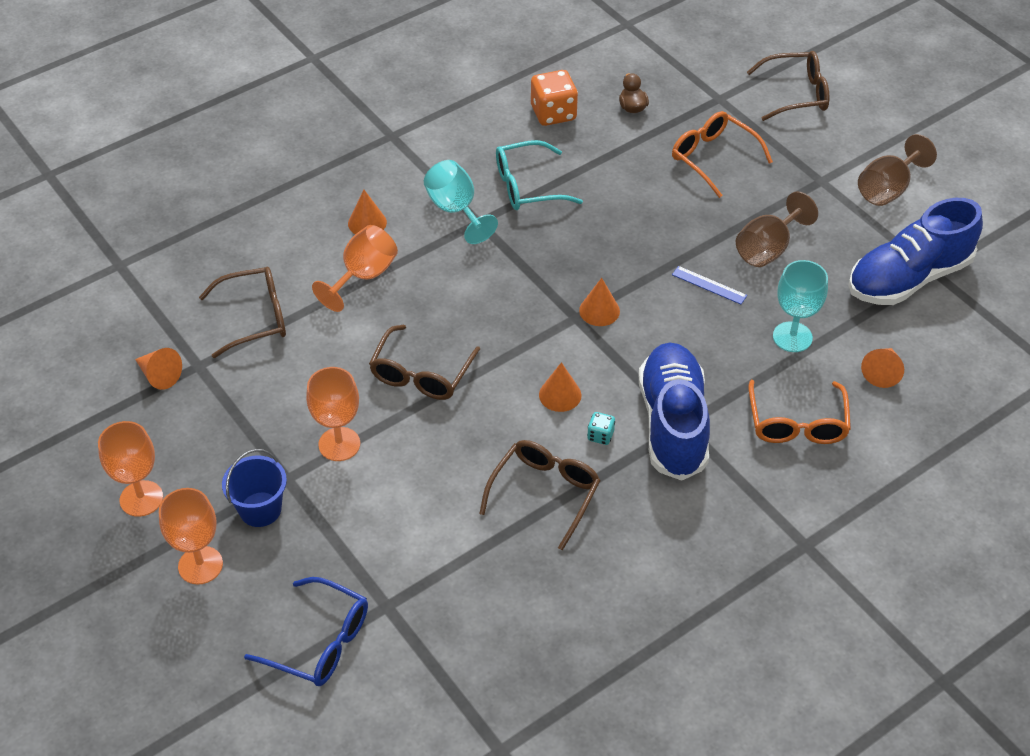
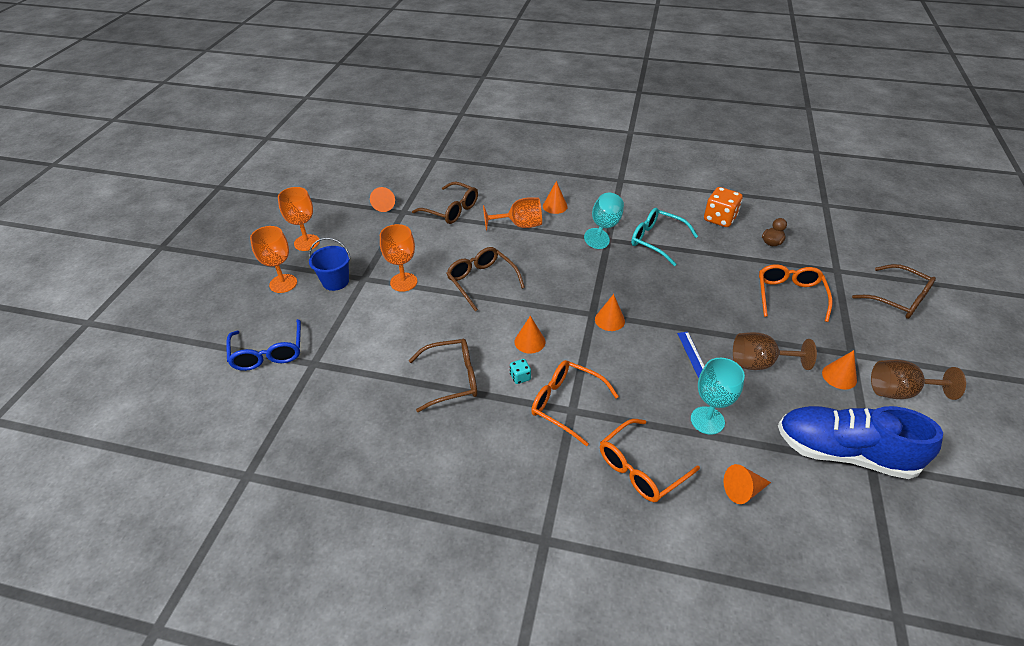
camera: 50 degrees right, 5 degrees down
brown glasses [369,325,480,400] -> brown glasses turned 75 degrees clockwise [446,247,525,311]
blue shoe [639,342,710,481] -> orange glasses [531,360,619,446]
none -> orange cone [822,350,857,390]

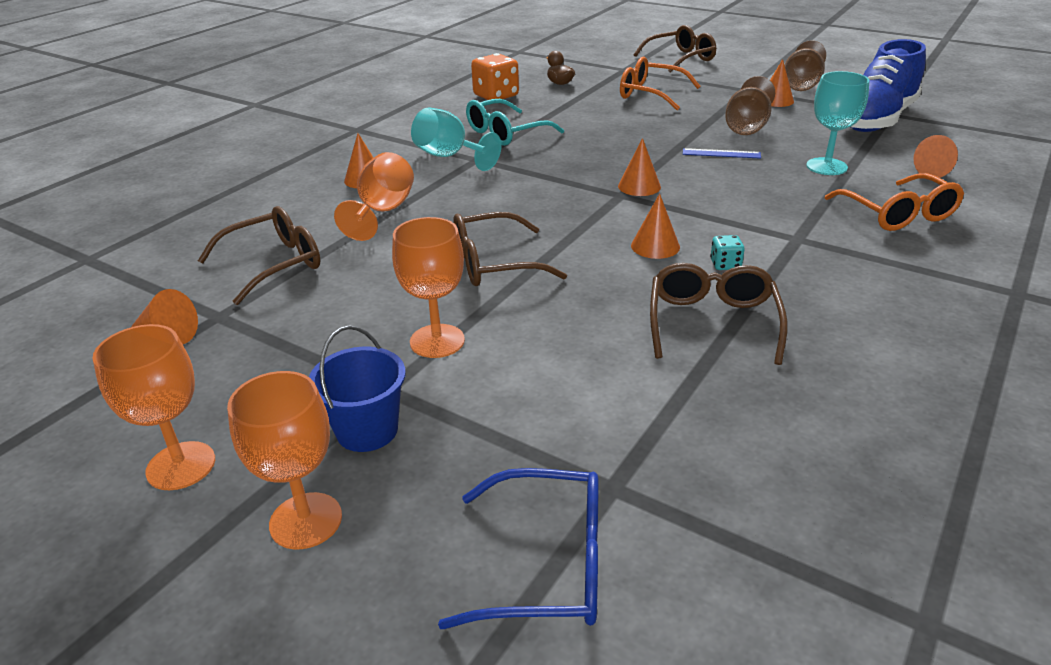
camera: 70 degrees left, 10 degrees down
orange glasses [531,360,619,446] -> none

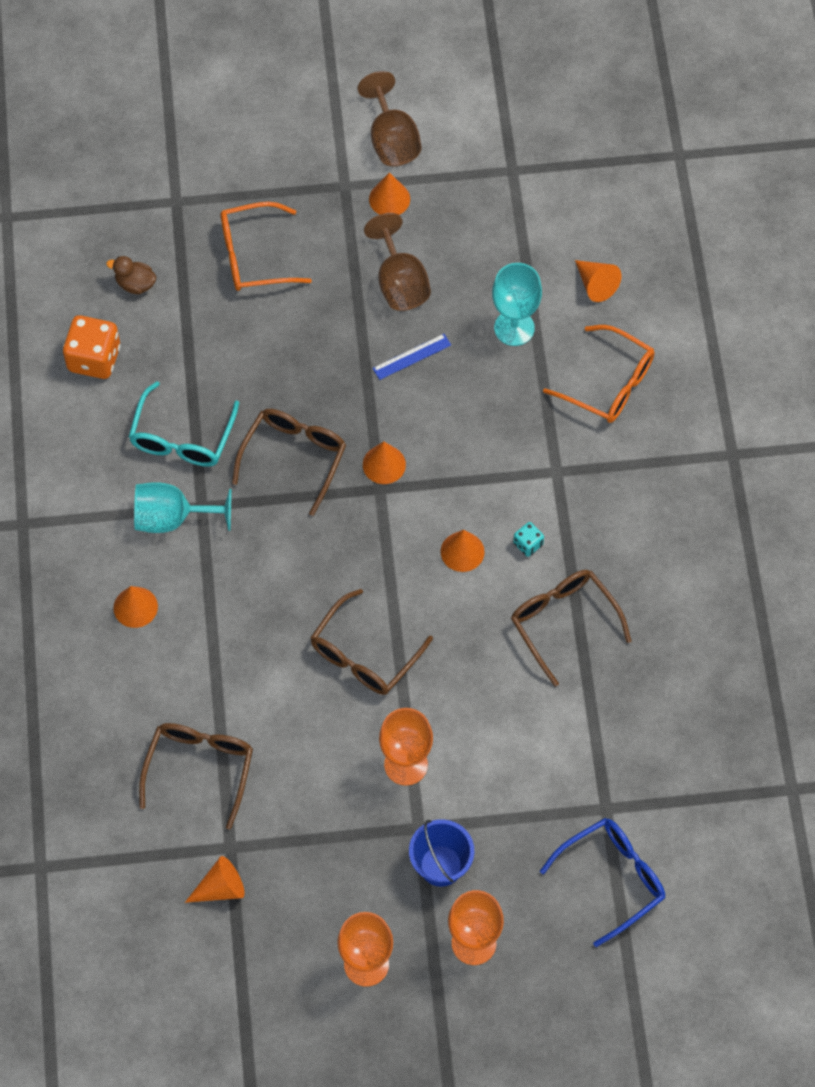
camera: 40 degrees left, 30 degrees up
orange goblet [334,152,414,241] -> none
brown glasses [634,25,716,72] -> brown glasses moved to [232,409,346,516]
blue shoe [851,39,926,132] -> none

